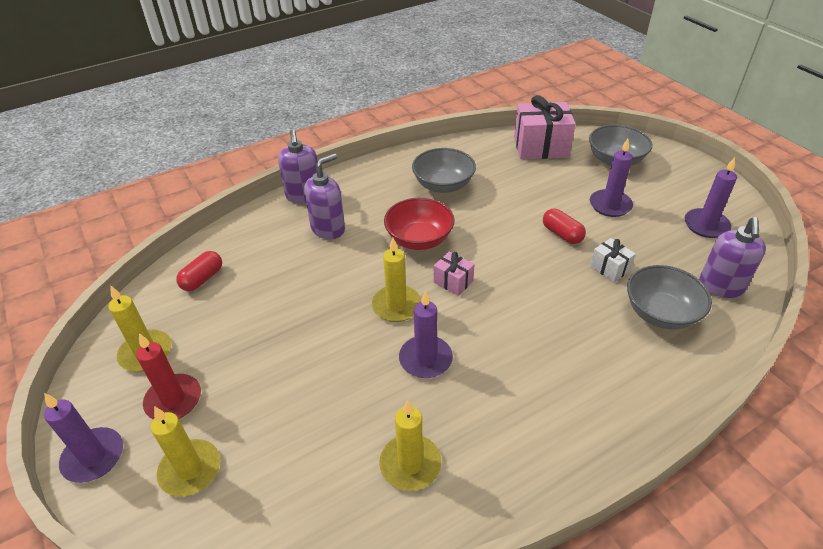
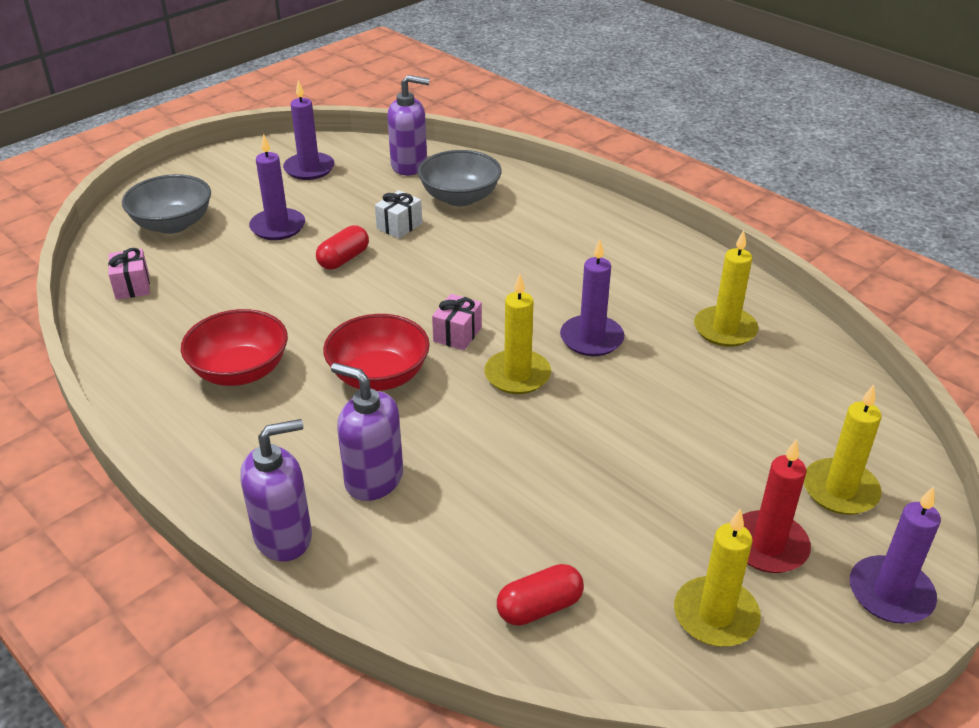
camera: 105 degrees left, 5 degrees down
red capsule [176,251,222,291] -> red capsule turned 45 degrees counterclockwise [497,564,584,626]
grey bowl [412,148,476,193] -> red bowl [181,309,288,386]
pink gift [514,95,576,159] -> pink gift [108,248,150,300], size x0.50

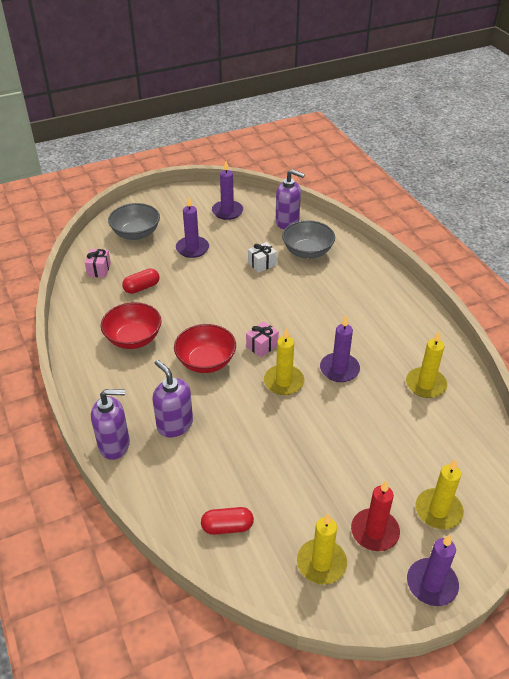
camera: 20 degrees right, 5 degrees up
red capsule [316,225,369,270] -> red capsule moved to [122,268,159,294]

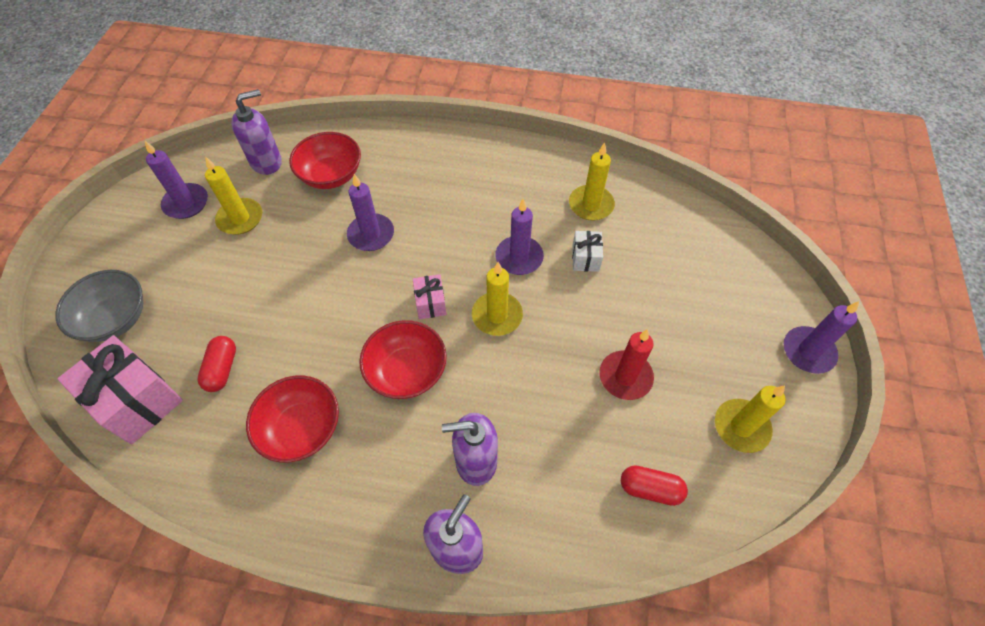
camera: 55 degrees left, 15 degrees up
pink gift [85,249,111,277] -> pink gift [57,335,183,444], size x2.00
purple candle [176,197,209,258] -> purple candle moved to [347,174,394,251]
red capsule [201,507,254,535] -> red capsule turned 75 degrees clockwise [621,465,688,506]
white gift [248,242,277,273] -> white gift moved to [572,231,603,272]
grey bowl [282,220,335,259] -> red bowl [289,132,361,189]
red candle [351,481,400,551] -> red candle moved to [600,329,654,400]
yellow candle [415,459,464,529] -> yellow candle moved to [205,157,262,235]

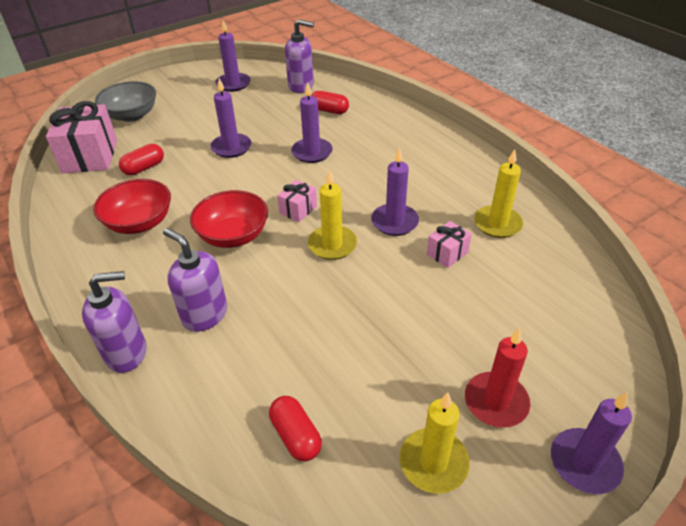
camera: 45 degrees right, 15 degrees down
yellow candle [205,157,262,235] -> none
red bowl [289,132,361,189] -> red capsule [311,91,349,114]
white gift [572,231,603,272] -> pink gift [427,221,472,268]
red candle [600,329,654,400] -> red candle moved to [465,328,530,428]
none -> purple candle [210,78,251,158]

